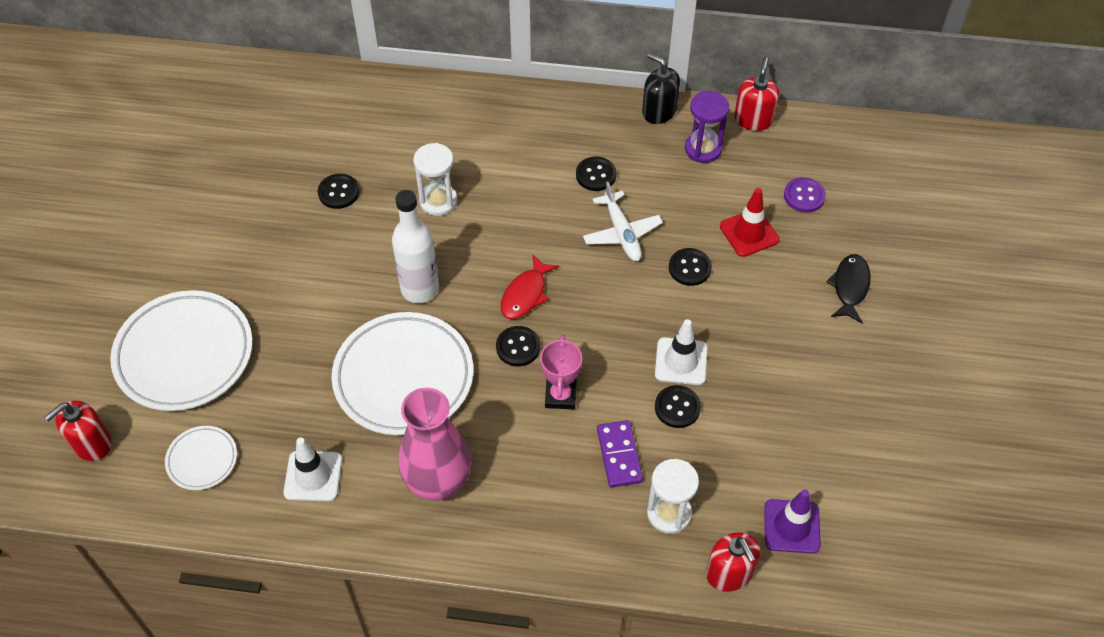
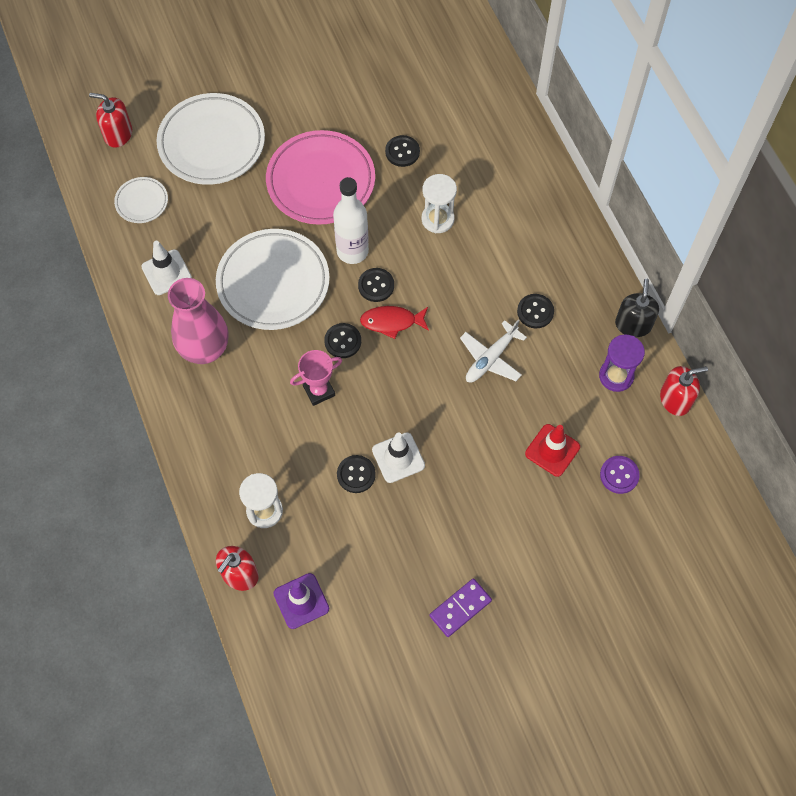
camera: 60 degrees right, 10 degrees up
purple domino [597,420,643,488] -> purple domino moved to [430,578,492,637]
black button [669,248,712,286] -> black button moved to [358,268,394,302]
black fish [826,254,871,323] -> none
none -> pink plate [266,130,375,225]

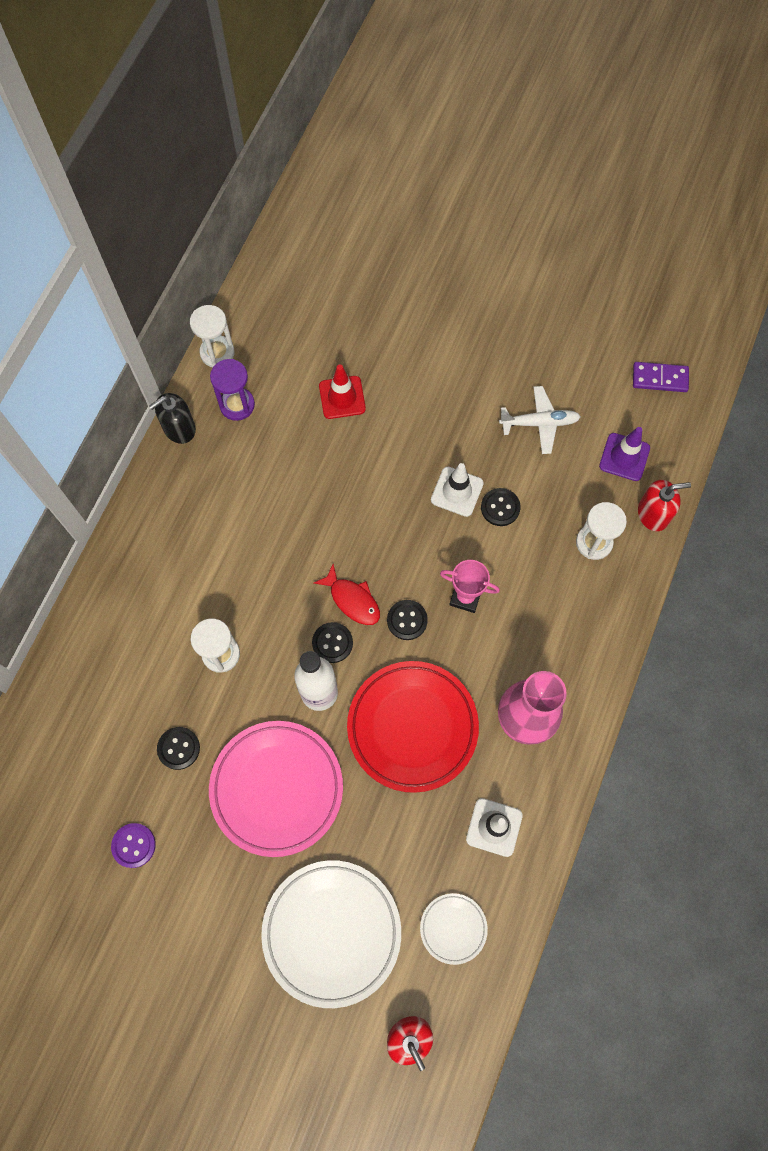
camera: 135 degrees left, 5 degrees up
white plate [216,229,330,330] -> red plate [347,661,479,793]
purple domino [430,578,492,637] -> purple domino moved to [633,362,689,392]
white plane [460,320,527,382] -> white plane moved to [499,386,581,454]
black button [517,294,554,328] -> none
purple button [600,456,640,494] -> purple button moved to [111,823,156,868]
red soap dispenser [660,366,708,416] -> white hourglass [190,305,235,367]

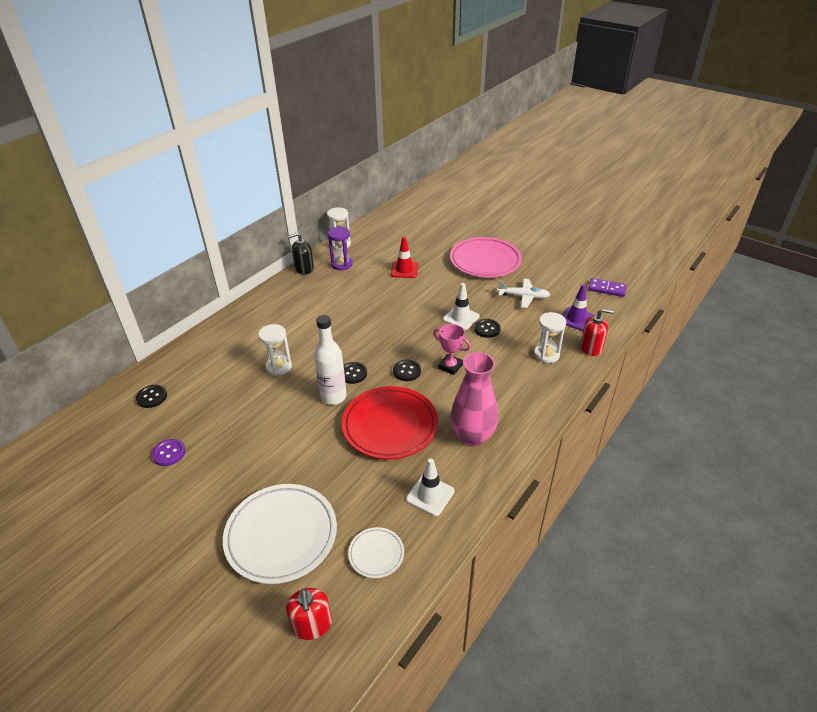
camera: 15 degrees right, 30 degrees down
black button [157,727,200,770] -> black button moved to [136,385,167,408]
pink plate [209,721,343,857] -> pink plate moved to [450,237,522,278]
red fish [314,564,380,625] -> none

